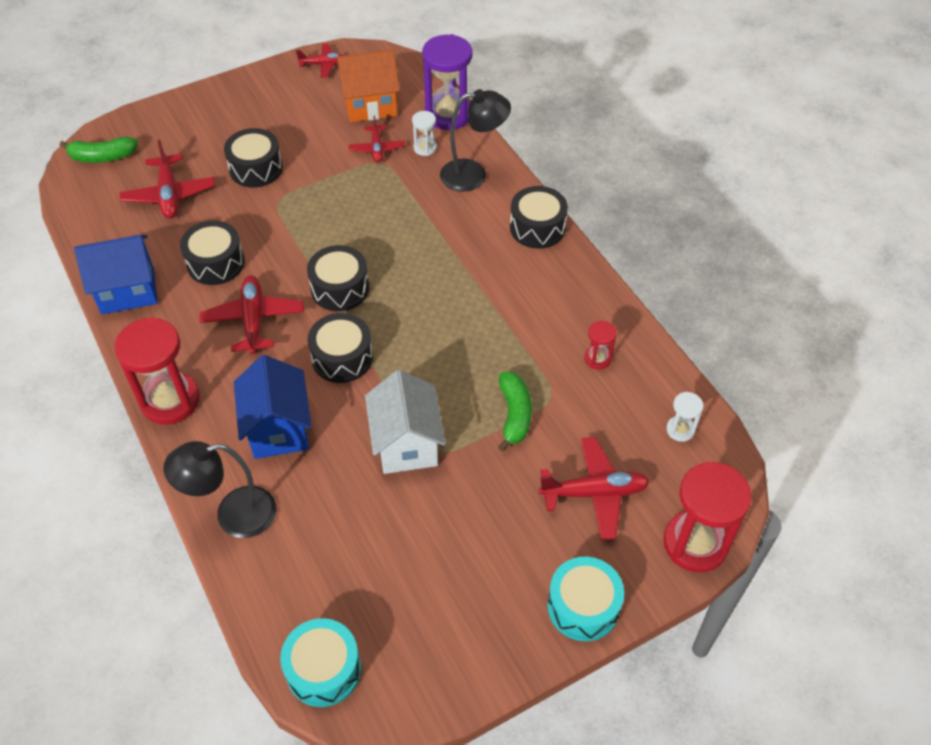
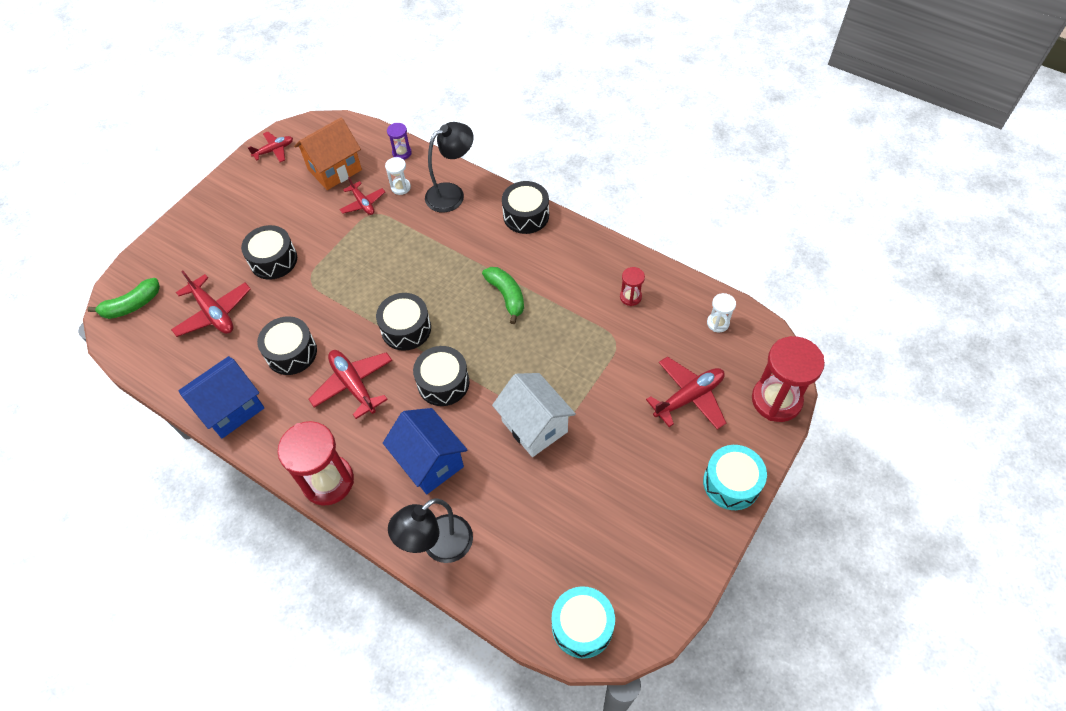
camera: 25 degrees left, 5 degrees up
purple hourglass [422,34,473,130] -> purple hourglass [387,123,412,160], size x0.48
green banana [498,372,532,452] -> green banana moved to [482,267,524,324]

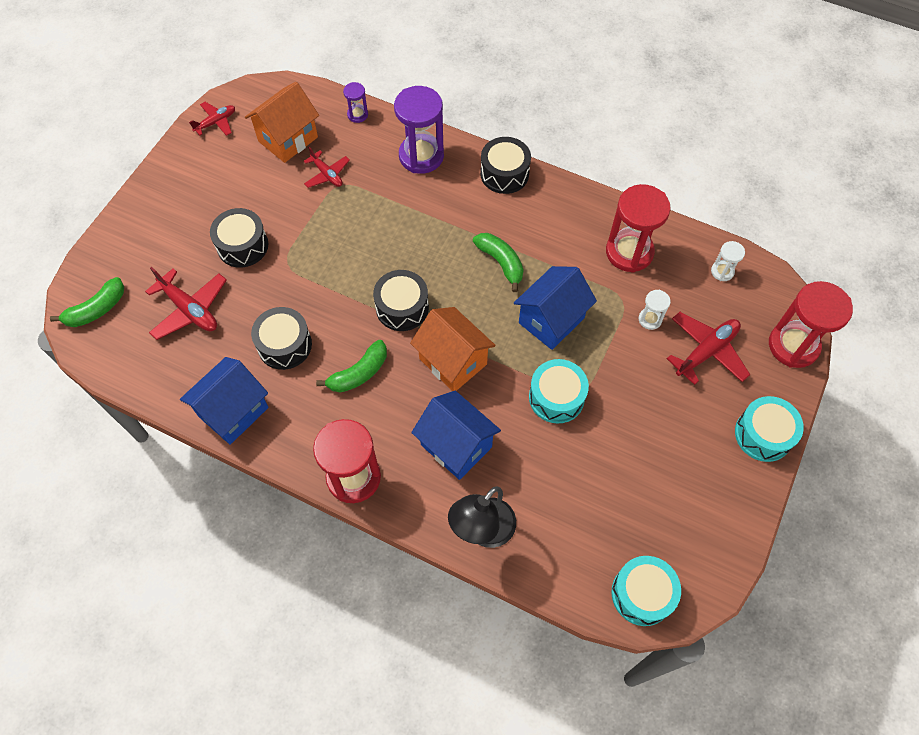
camera: 10 degrees left, 5 degrees up
red plane [308,350,392,419] -> green banana [316,340,387,393]
white hourglass [385,157,411,195] -> white hourglass moved to [639,290,671,330]
black drum [413,346,469,406] -> orange house [410,307,496,391]
black lamp [425,122,474,213] -> purple hourglass [394,86,444,174]
white house [492,373,576,457] -> turquoise drum [529,359,589,423]
red hourglass [620,267,645,306] -> red hourglass [606,184,671,273], size x2.10
none -> blue house [514,266,597,350]

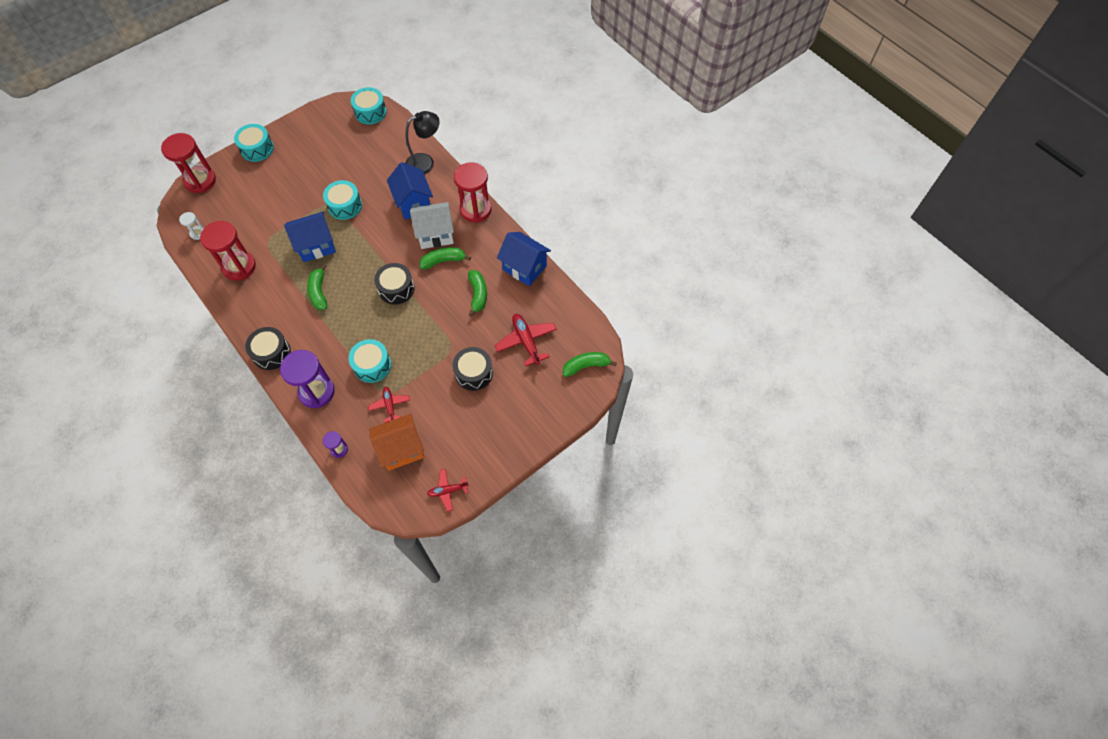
camera: 155 degrees left, 0 degrees up
blue house [180,357,269,445] -> blue house turned 60 degrees clockwise [497,232,551,286]
black drum [251,307,312,370] -> green banana [468,270,487,317]
orange house [410,307,496,391] -> none
white hourglass [639,290,671,330] -> none
red plane [667,312,750,385] -> none
none -> turquoise drum [348,339,391,383]
none -> white house [410,202,454,249]

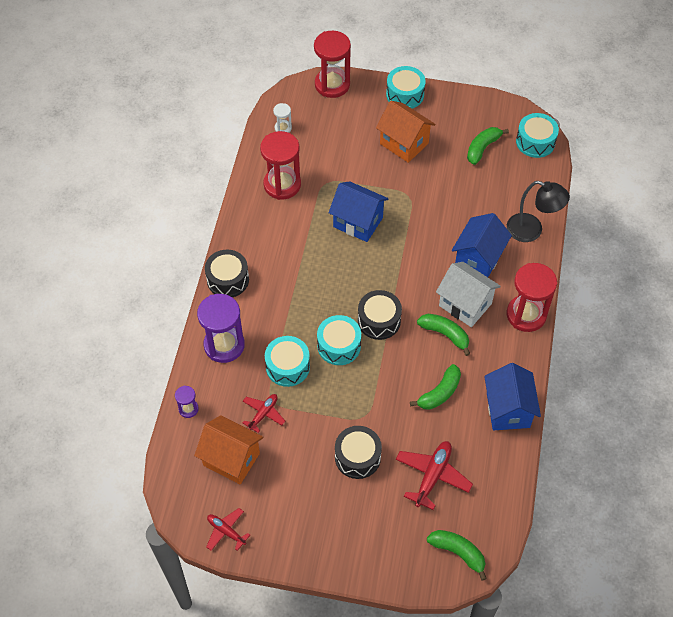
camera: 50 degrees right, 5 degrees down
green banana [307,264,327,310] -> green banana moved to [467,127,509,165]
turquoise drum [323,180,362,220] -> turquoise drum moved to [317,315,361,365]
none -> orange house [376,101,436,163]

